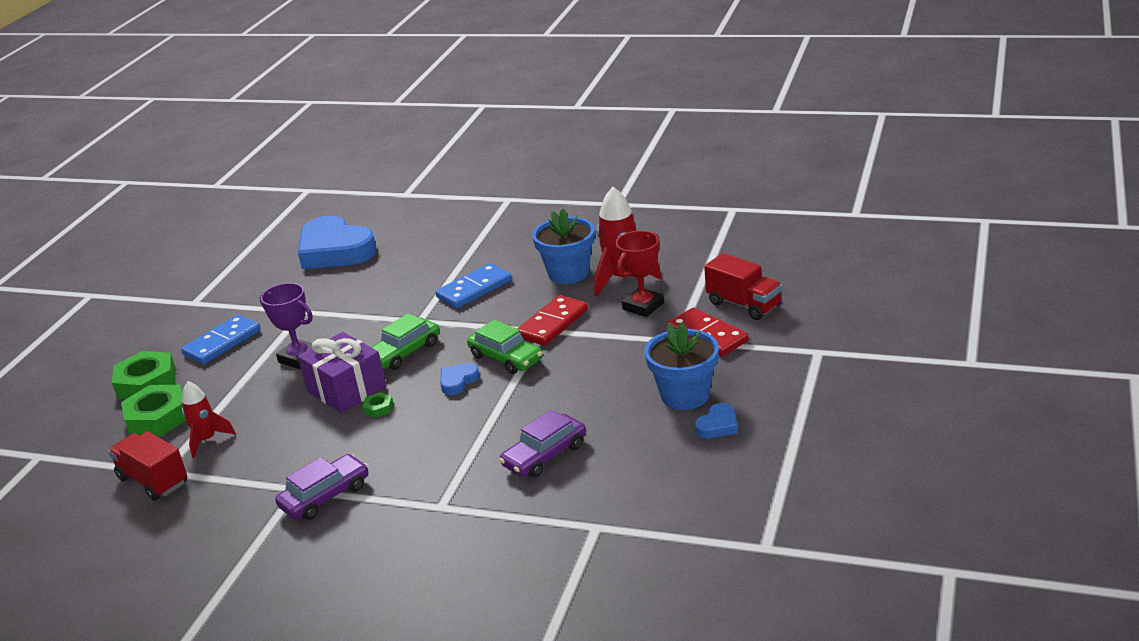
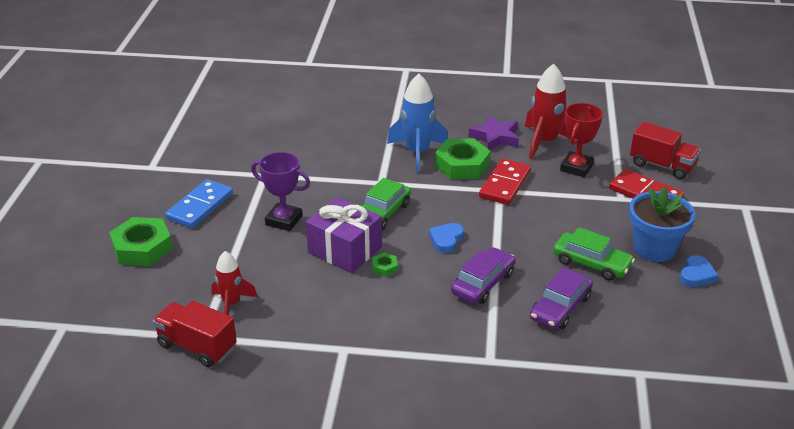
camera: 15 degrees left, 5 degrees up
green nut [121,385,186,436] -> green nut moved to [435,138,491,179]
purple car [275,454,368,520] -> purple car moved to [451,247,516,304]
blue heart [298,216,377,269] -> none
blue domino [435,263,511,308] -> blue rocket [387,74,448,173]
green car [467,319,543,374] -> green car moved to [553,227,635,281]
blue flower pot [532,209,595,284] -> purple star [469,115,519,150]

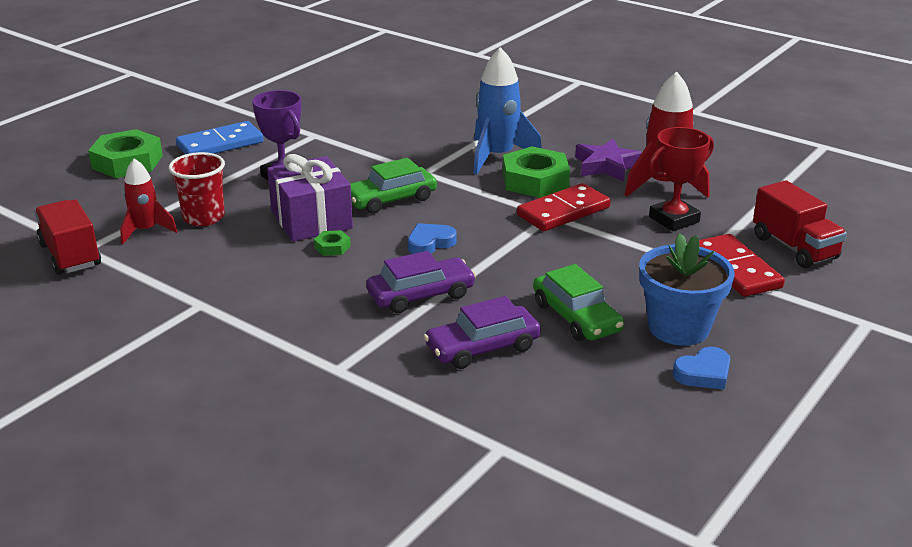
camera: 30 degrees right, 5 degrees down
none -> red cup [169,152,225,226]

